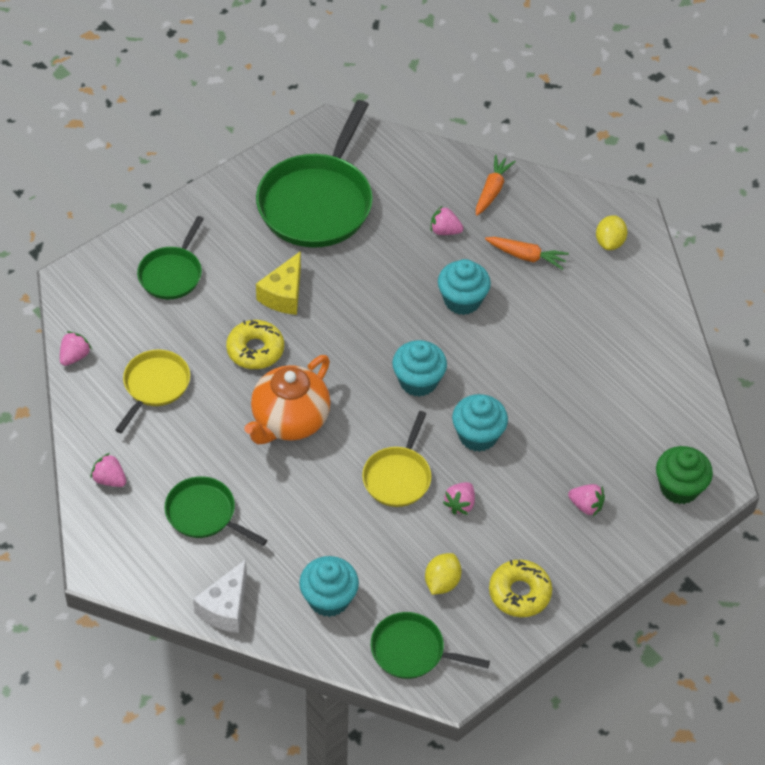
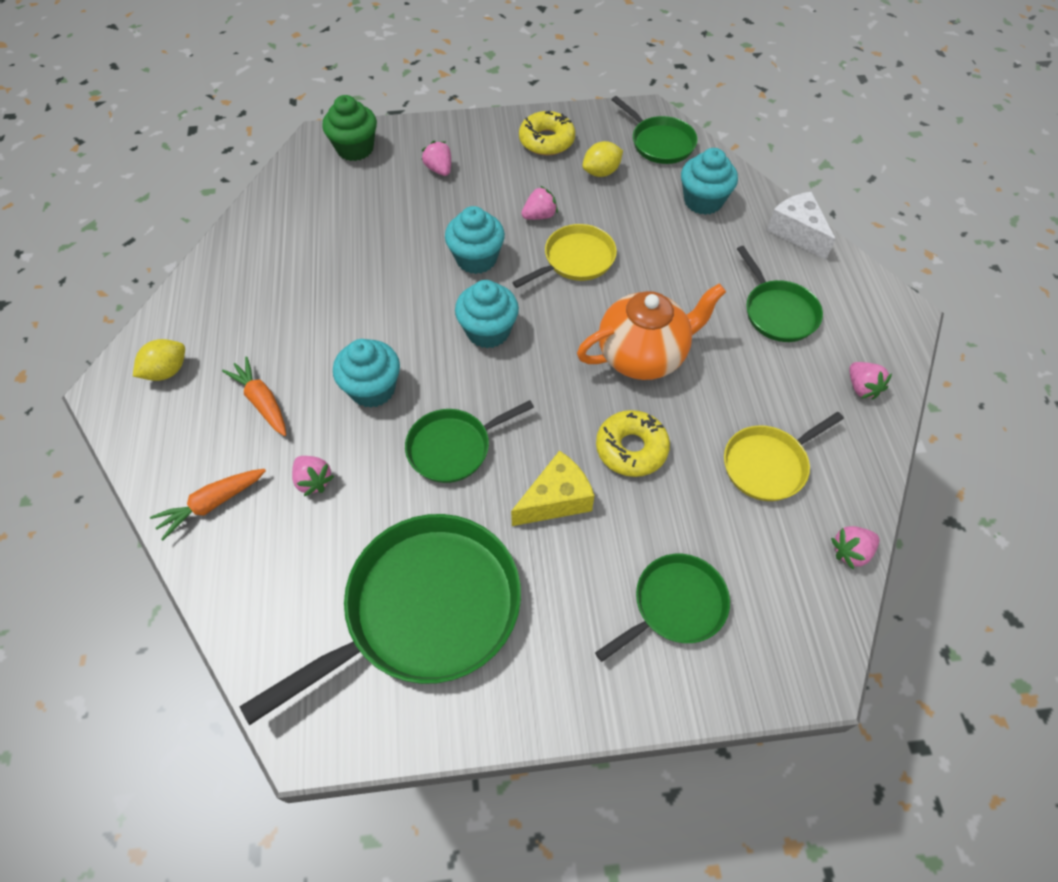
camera: 145 degrees left, 5 degrees up
white cheese [193,559,247,633] -> white cheese turned 90 degrees counterclockwise [767,191,835,259]
none -> green pan [405,400,534,483]

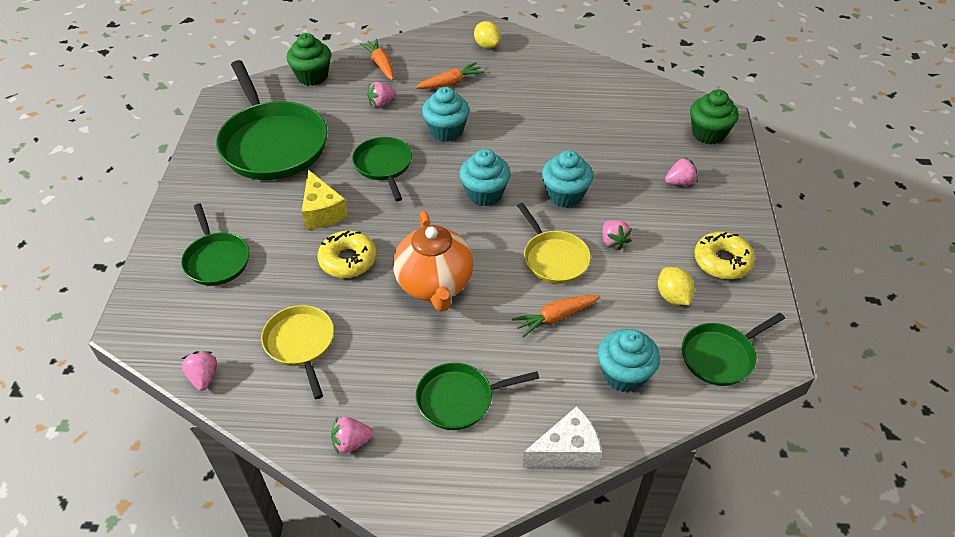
camera: 100 degrees right, 10 degrees down
none -> green cupcake [287,33,331,86]
none -> orange carrot [512,295,600,338]

